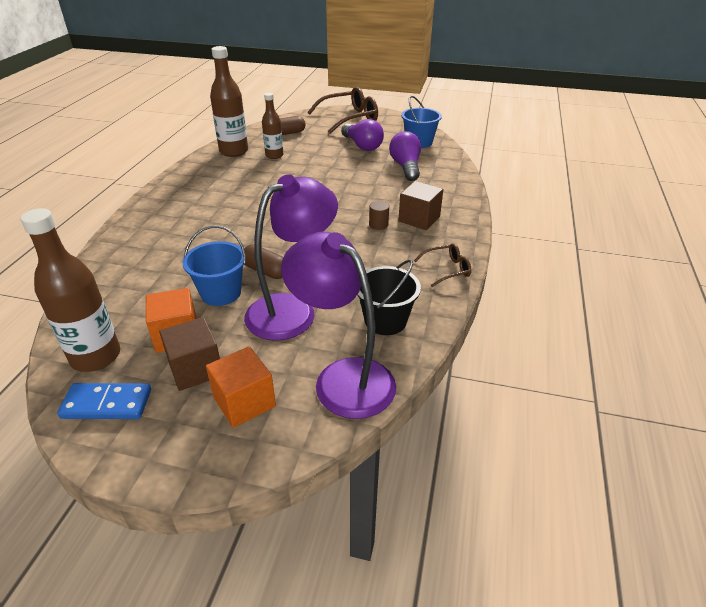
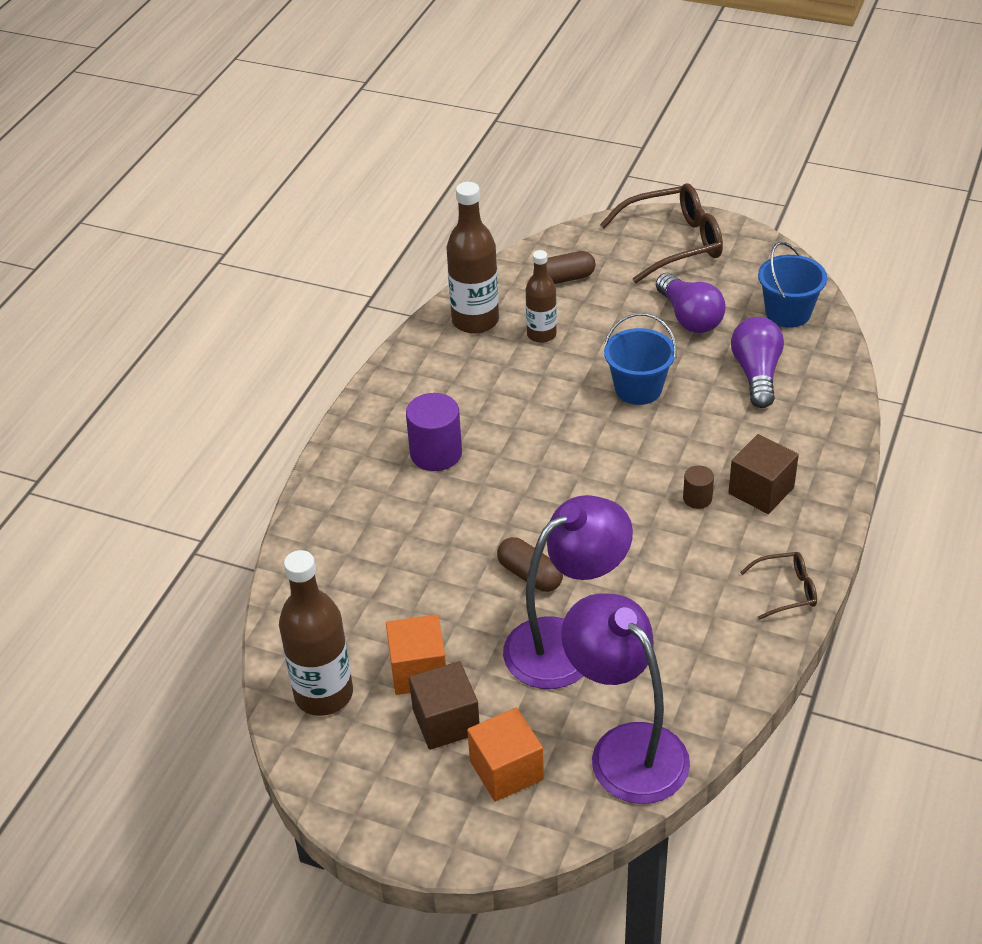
camera: 10 degrees right, 5 degrees up
blue domino [57,383,151,419] -> none
blue bucket [182,225,246,306] -> blue bucket moved to [604,313,677,405]
black bucket [357,260,421,335] -> none
none -> purple cylinder [406,393,462,471]

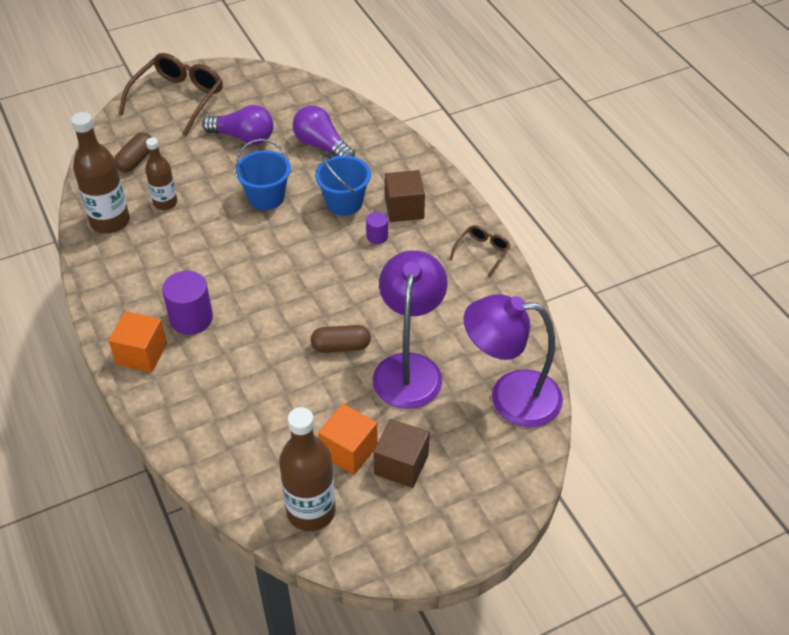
camera: 50 degrees left, 5 degrees up
orange cube [467,707,544,802] -> orange cube moved to [108,311,167,373]
brown cylinder [683,465,714,509] -> purple cylinder [366,212,388,244]
blue bucket [758,242,827,328] -> blue bucket moved to [315,153,371,216]

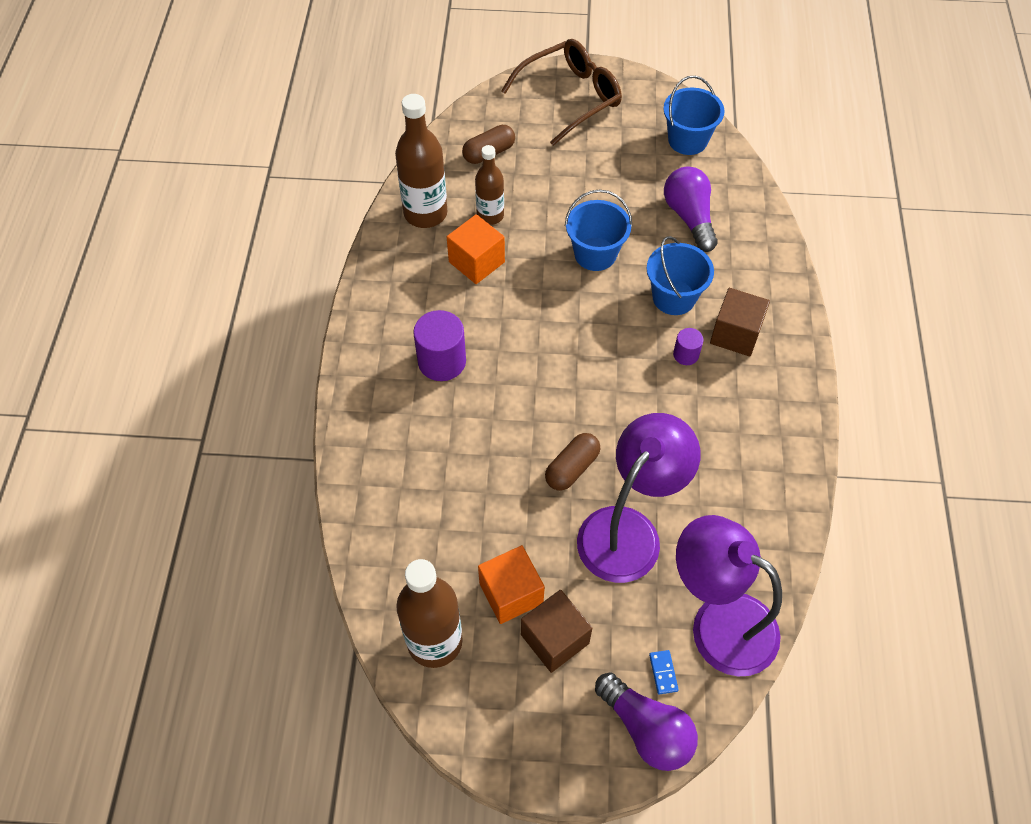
camera: 30 degrees right, 10 degrees up
orange cube [108,311,167,373] -> orange cube moved to [447,214,505,284]
purple light bulb [202,105,274,145] -> purple light bulb moved to [595,673,698,771]
brown capsule [311,325,371,353] -> brown capsule turned 75 degrees counterclockwise [545,433,600,491]
brown glasses [449,225,510,277] -> none
none -> blue domino [649,650,679,694]
none -> blue bucket [663,76,725,155]

